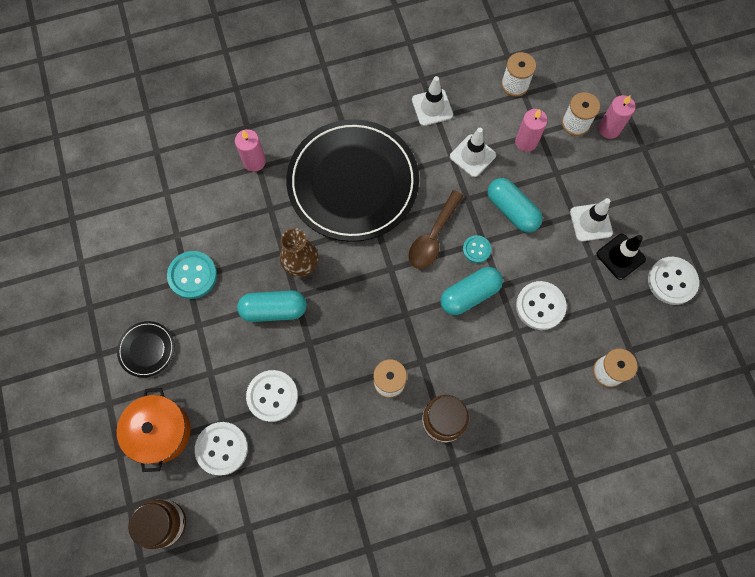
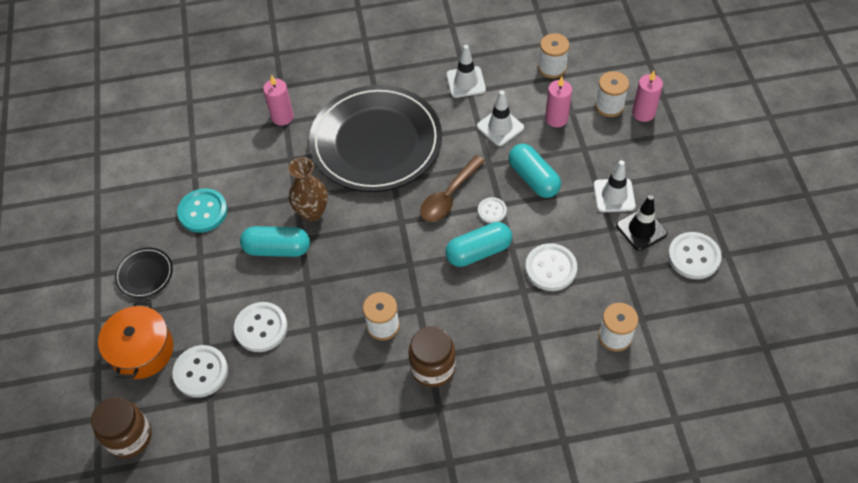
camera: 10 degrees right, 15 degrees down
turquoise button [463,235,491,263] -> white button [478,197,507,223]

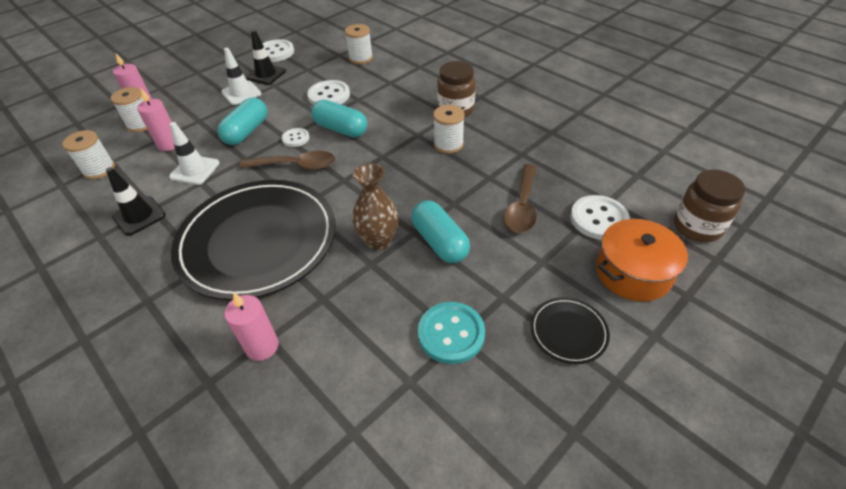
camera: 125 degrees left, 10 degrees down
white button [234,302,288,352] -> brown spoon [503,164,537,233]
white traffic cone [447,45,486,98] -> black traffic cone [106,167,166,236]

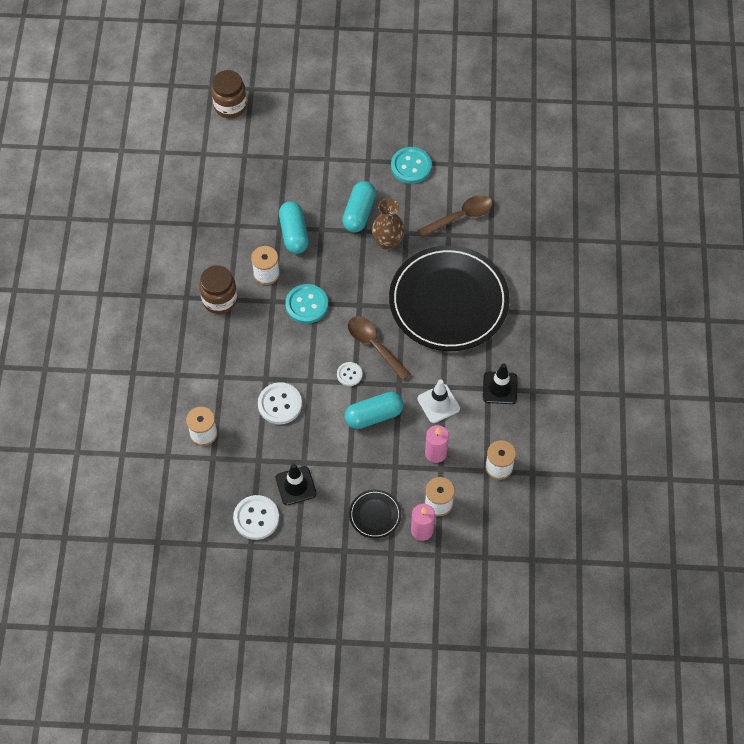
camera: 135 degrees left, 15 degrees up
white traffic cone [221,48,261,105] -> none
pink candle [224,292,279,361] -> none
turquoise capsule [311,100,368,138] -> turquoise capsule moved to [279,201,309,254]
brown spoon [503,164,537,233] -> brown spoon moved to [418,195,493,238]
black plate [531,297,610,364] -> black plate moved to [349,490,401,539]
white button [570,195,630,240] -> none
orange pot [596,219,688,302] -> none
none -> turquoise button [285,284,328,324]

